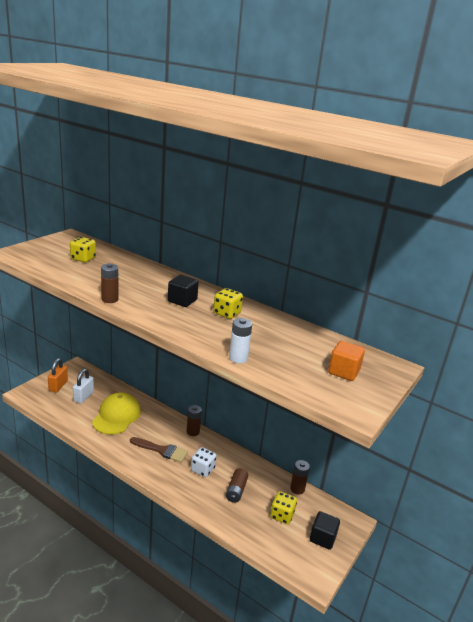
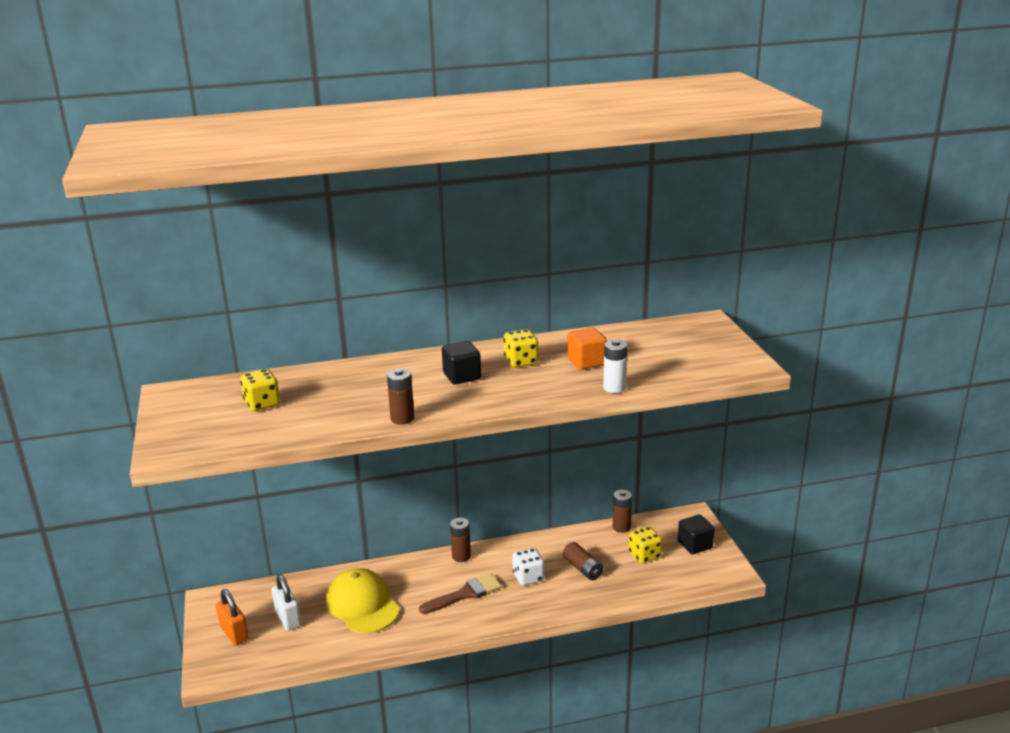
camera: 45 degrees left, 0 degrees up
orange cube [328,341,365,381] -> orange cube moved to [567,327,607,370]

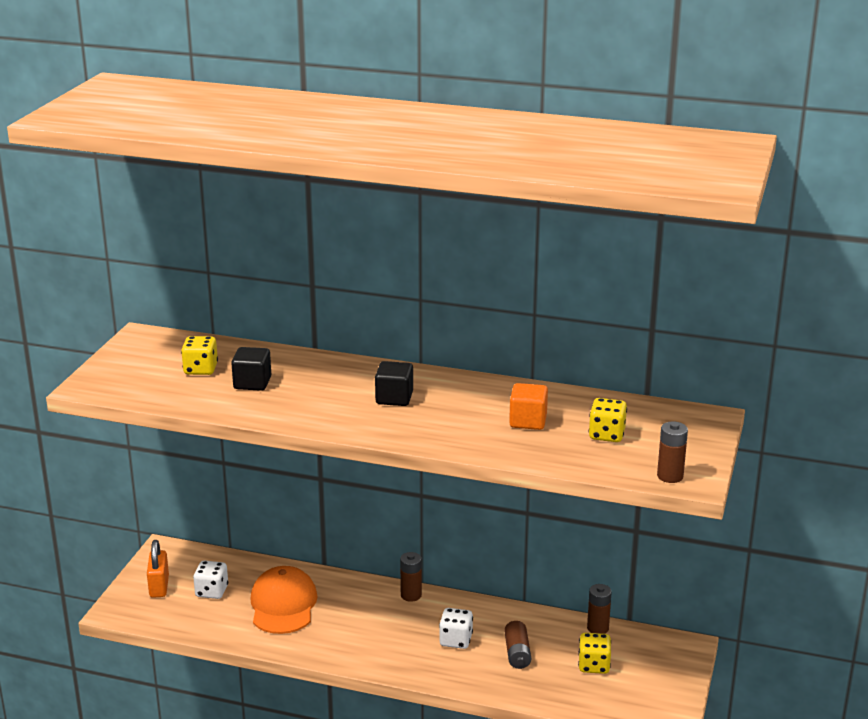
camera: 30 degrees right, 0 degrees up
white padlock [271,574,301,631] -> white dice [193,561,228,599]
yellow cap [326,568,400,633] -> orange cap [250,566,318,634]
brown battery [387,368,414,425] -> brown battery moved to [657,422,688,483]
brown brush [419,573,502,614] -> none
yellow dice [504,329,538,368] -> yellow dice moved to [589,398,627,442]
white battery [603,339,628,393] -> none
black cube [678,514,715,554] -> black cube moved to [231,347,271,391]

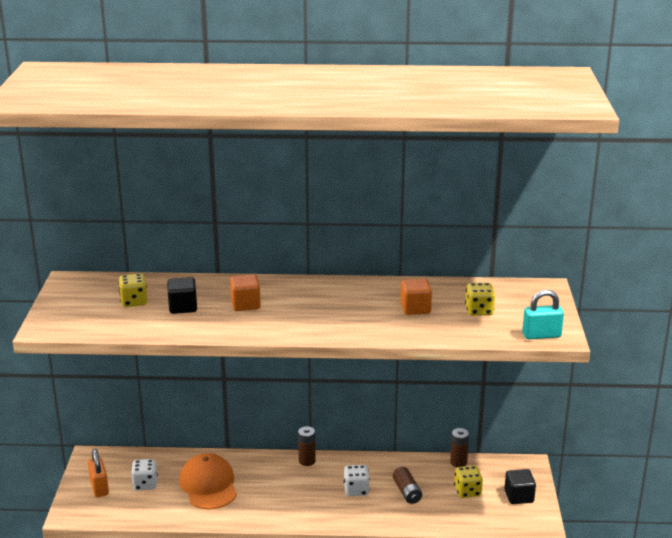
camera: 15 degrees left, 0 degrees up
black cube [375,361,413,406] -> black cube moved to [504,469,536,504]
brown battery [657,422,688,483] -> turquoise padlock [522,290,564,339]
none -> orange cube [230,275,261,311]

